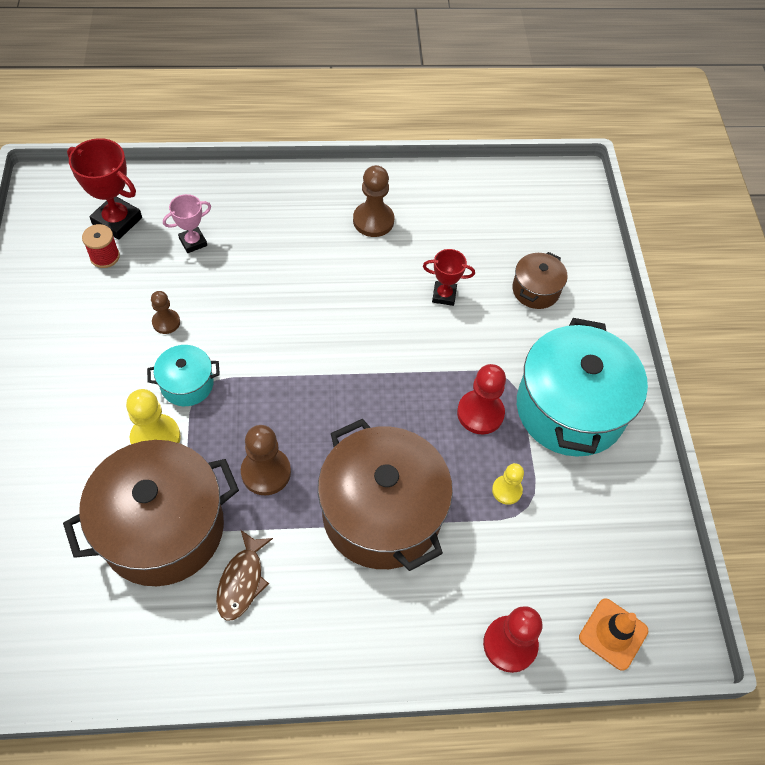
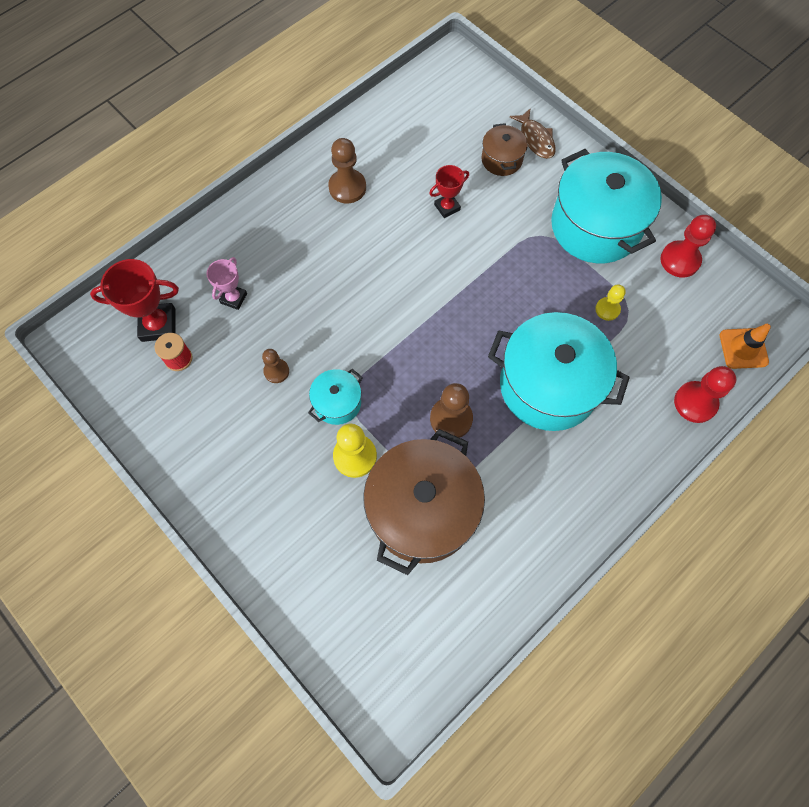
camera: 35 degrees left, 10 degrees up
brown fish [216,530,273,620] -> brown fish moved to [510,109,556,159]
brown pot [318,419,453,571] -> turquoise pot [488,312,630,431]
red pawn [457,364,506,434] -> red pawn moved to [660,215,716,278]

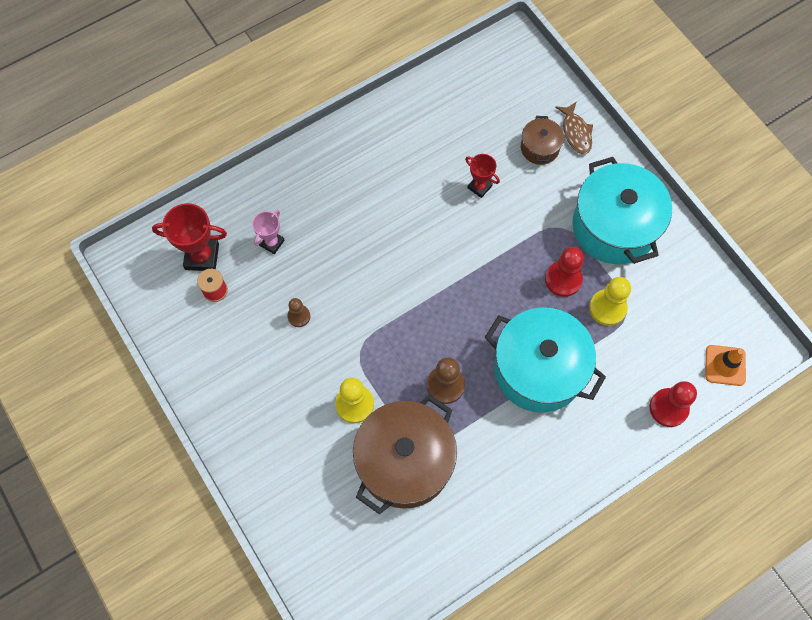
camera: 10 degrees right, 0 degrees up
turquoise pot [308,369,363,425] -> none
brown pawn [328,138,366,203] -> none
red trophy [429,165,469,218] -> red trophy turned 60 degrees clockwise [465,154,500,198]
yellow pawn [595,284,626,321] -> yellow pawn [589,277,631,326], size x1.64
red pawn [660,215,716,278] -> red pawn moved to [545,247,584,297]

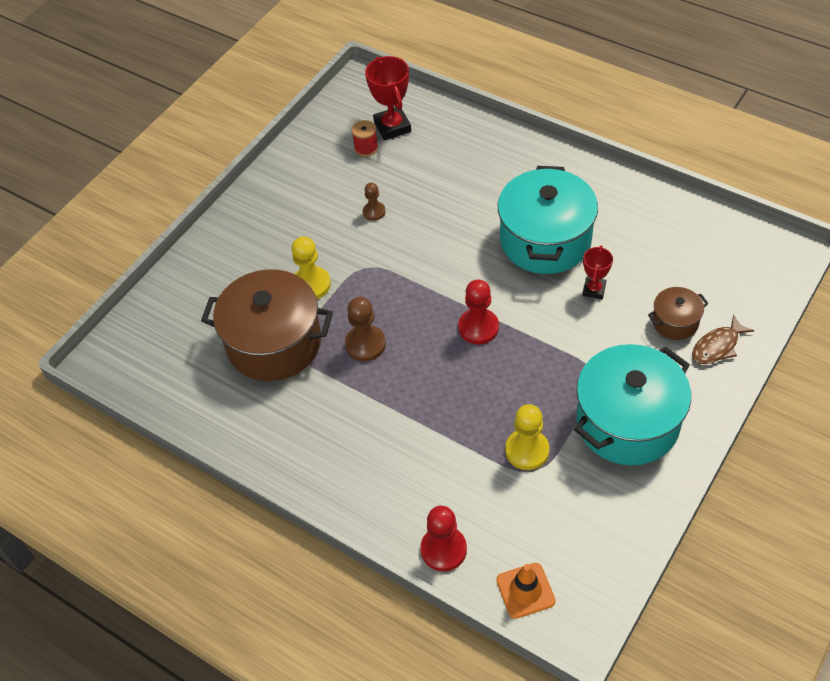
camera: 70 degrees right, 15 degrees down
pink trophy [252,210,284,254] -> none
turquoise pot [485,307,606,413] -> turquoise pot moved to [498,166,598,274]
red pawn [545,247,584,297] -> red pawn moved to [458,279,499,345]

